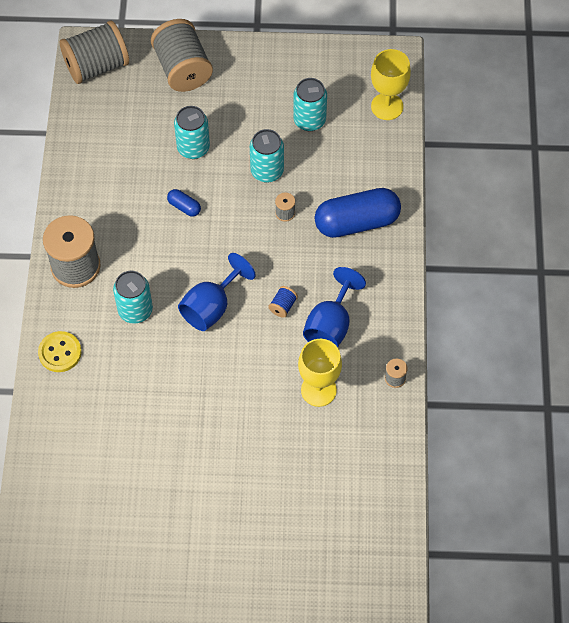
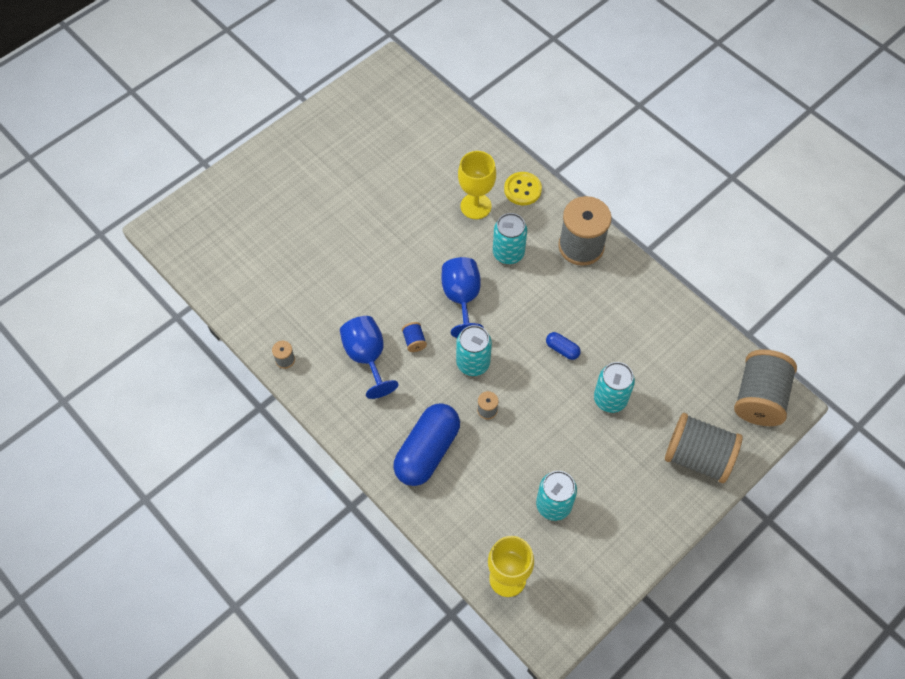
camera: 135 degrees right, 0 degrees up
blue capsule [167,189,201,217] -> blue capsule turned 45 degrees clockwise [546,332,581,360]
turquoise can [250,129,284,183] -> turquoise can moved to [456,325,492,376]
yellow goblet [298,339,342,407] -> yellow goblet moved to [458,151,496,219]

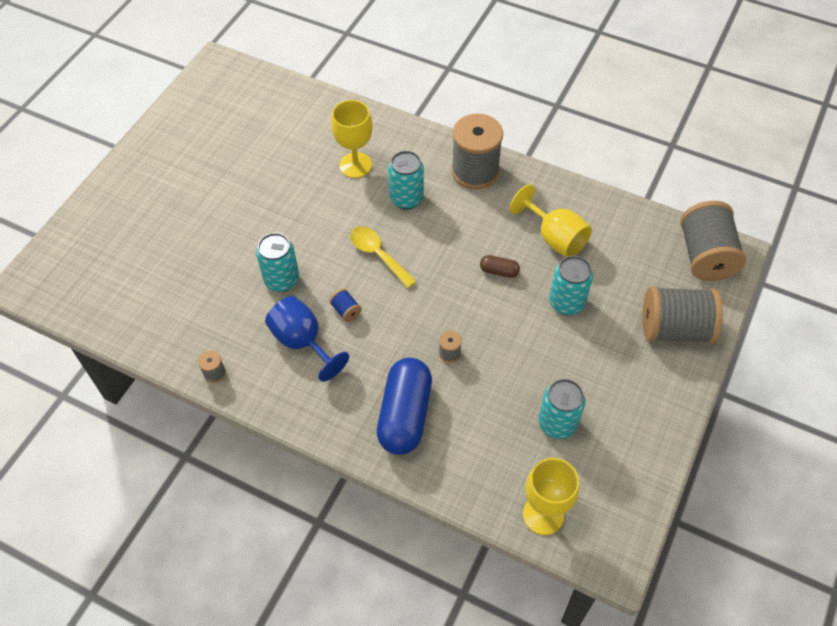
camera: 20 degrees left, 5 degrees down
blue goblet [441,257,484,338] -> yellow spoon [350,226,417,288]
turquoise can [456,325,492,376] -> turquoise can moved to [256,233,299,292]
yellow button [504,172,542,205] -> none
blue capsule [546,332,581,360] -> brown capsule [480,255,520,278]
none -> yellow goblet [510,184,592,257]

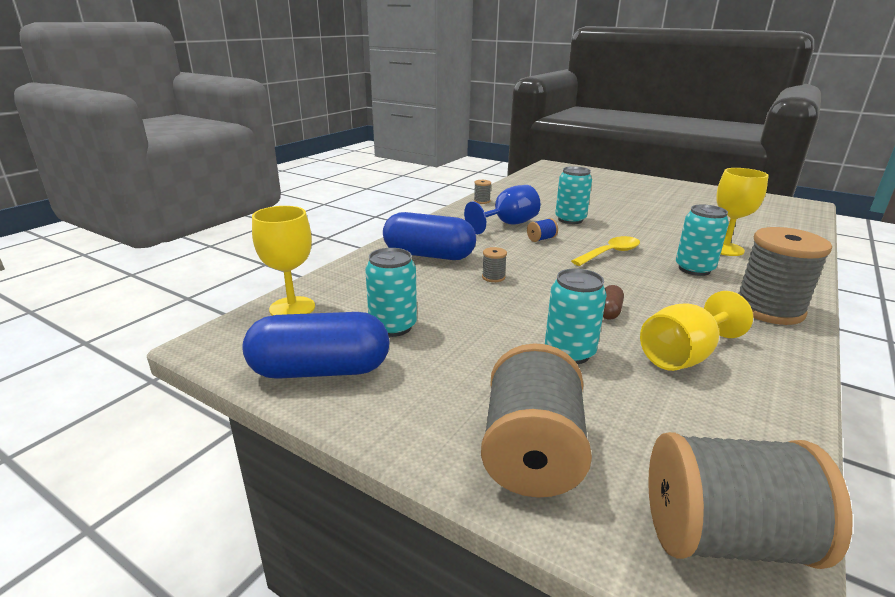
camera: 95 degrees right, 30 degrees down
none -> blue capsule [242,312,390,379]

